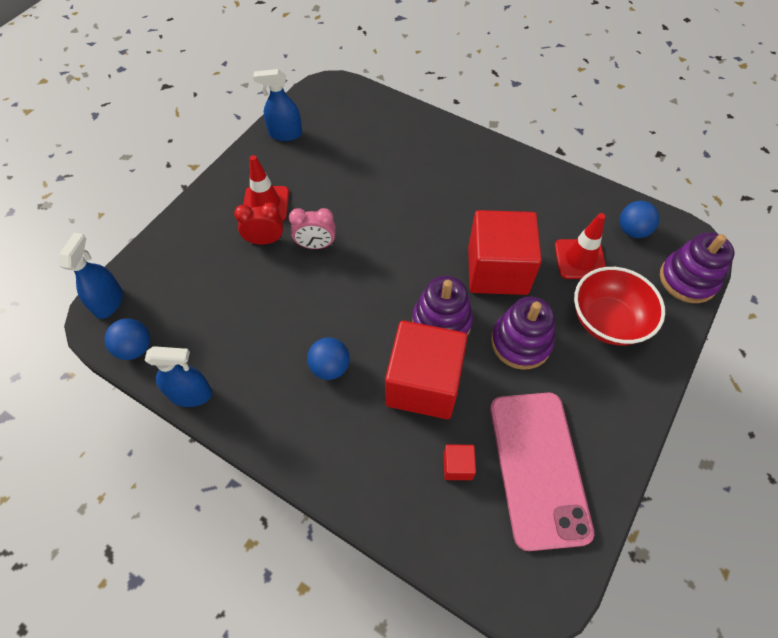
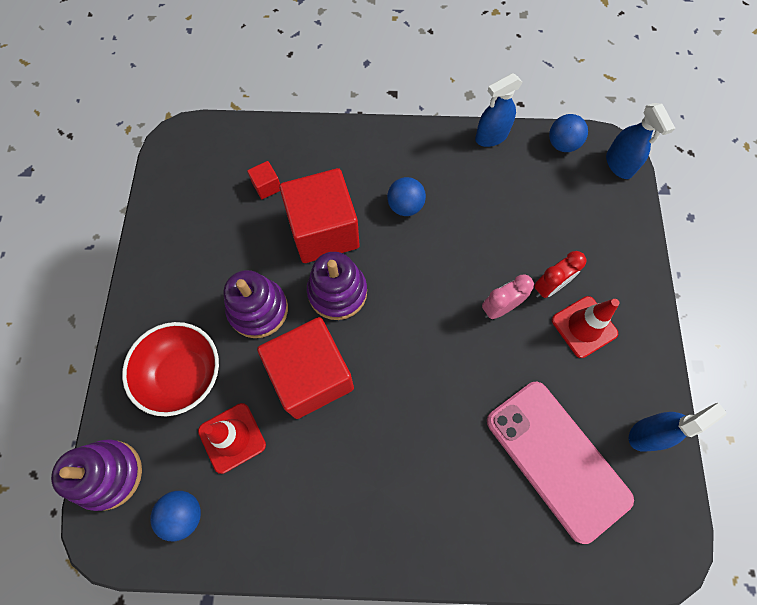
camera: 150 degrees right, 10 degrees up
pink phone [490,393,594,551] -> pink phone moved to [487,382,634,544]

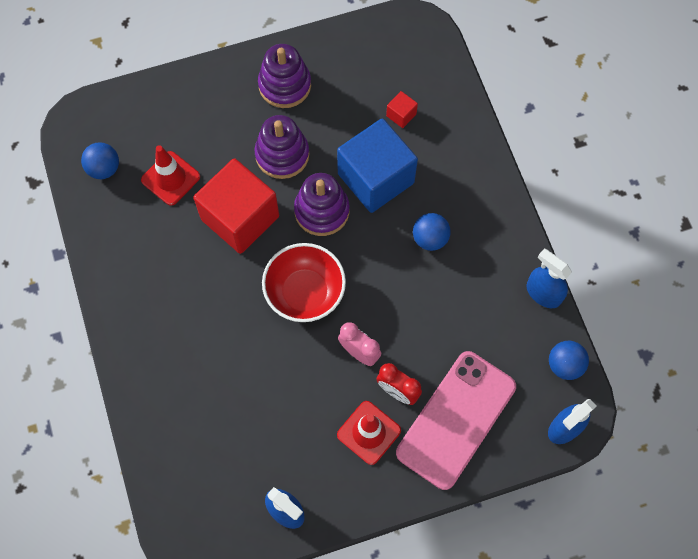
camera: 70 degrees right, 0 degrees up
purple stacking toy [51,439,142,511] -> purple stacking toy moved to [258,44,311,108]
red bowl [122,322,219,416] -> red bowl moved to [262,243,346,322]
red cube [279,168,360,263] -> blue cube [337,119,418,213]
pink phone [487,382,634,544] -> pink phone moved to [396,351,516,490]

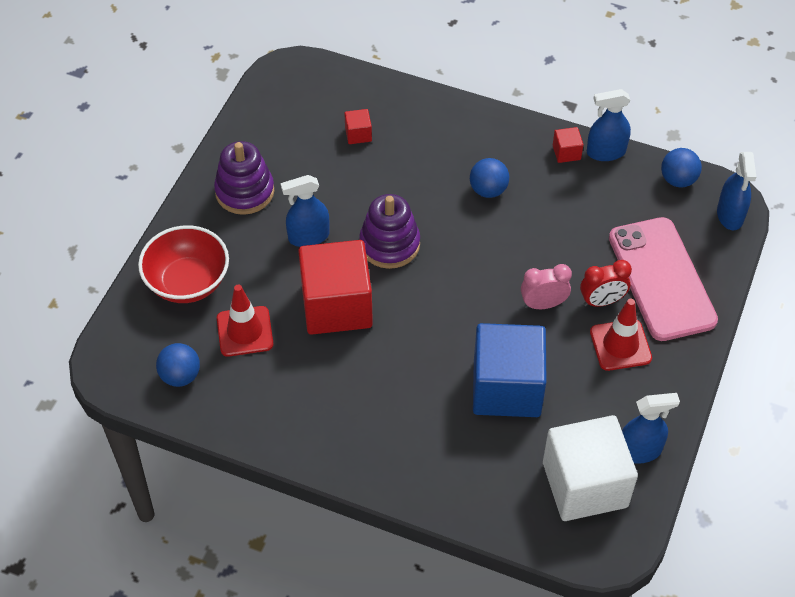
camera: 50 degrees left, 15 degrees down
purple stacking toy [255,115,309,179] -> blue spray bottle [281,175,330,247]
red bowl [262,243,346,322] -> red bowl moved to [138,225,229,303]
blue cube [337,119,418,213] -> blue cube moved to [473,323,547,417]
none -> white cube [543,415,638,521]
none -> red cube [553,127,583,163]

